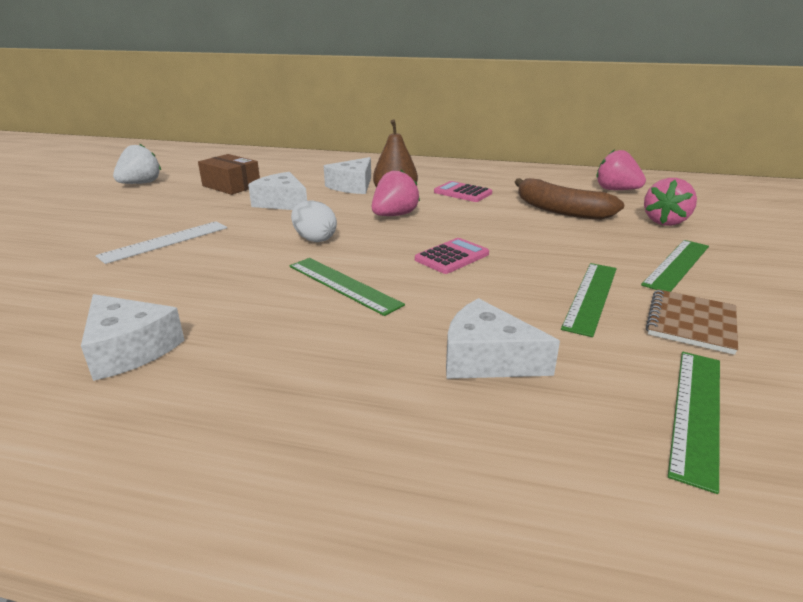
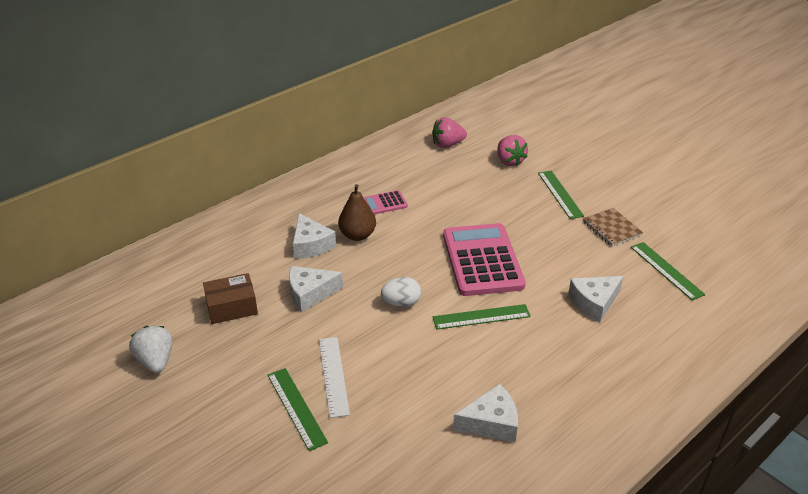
camera: 55 degrees left, 10 degrees up
pink strawberry [372,170,420,216] -> none
pink calculator [415,238,489,274] -> pink calculator [443,223,526,296], size x2.16
brown banana [515,178,624,220] -> none
green ruler [561,263,617,337] -> green ruler moved to [268,368,328,451]

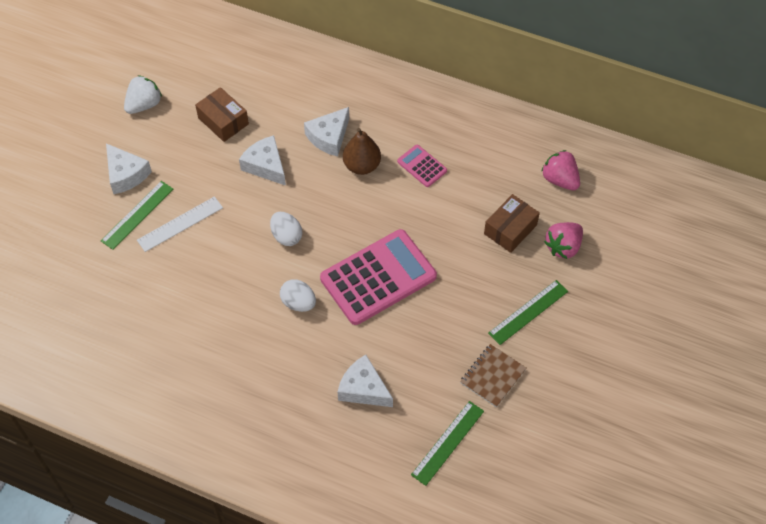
camera: 65 degrees right, 20 degrees up
green ruler [433,304,531,330] -> white egg [280,279,316,312]
white cheese [453,384,518,442] -> white cheese moved to [106,143,152,194]
none -> brown box [484,194,540,253]

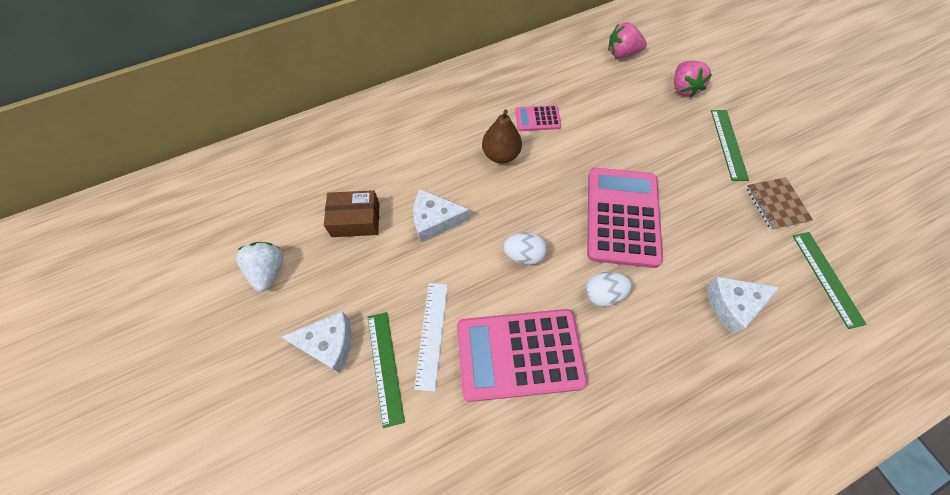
camera: 50 degrees left, 5 degrees up
white cheese [304,107,349,156] -> none
brown box [484,194,540,253] -> none
none -> pink calculator [457,309,588,402]

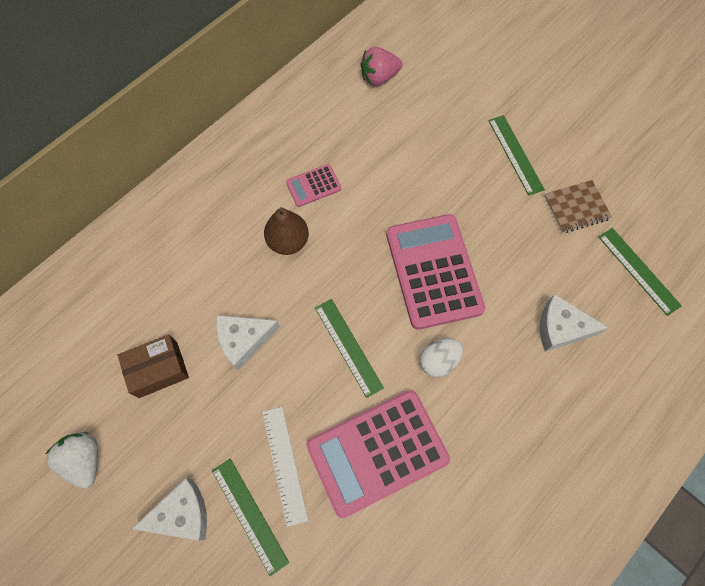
camera: 20 degrees left, 5 degrees up
white egg [503,232,547,265] -> green ruler [315,299,384,398]
pink strawberry [674,61,712,97] -> none
white cheese [706,277,780,334] -> white cheese turned 45 degrees clockwise [540,294,609,352]
brown notebook [746,177,813,230] -> brown notebook turned 75 degrees counterclockwise [544,180,612,233]

